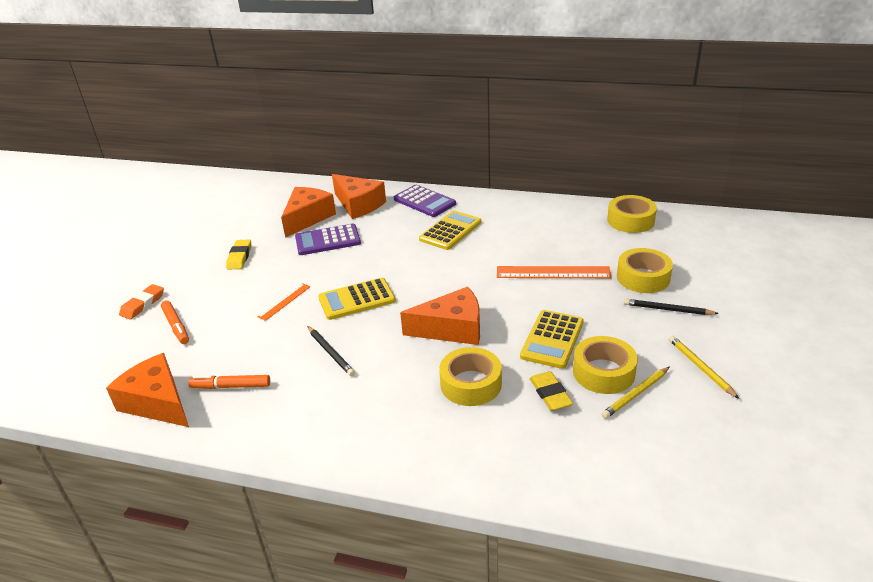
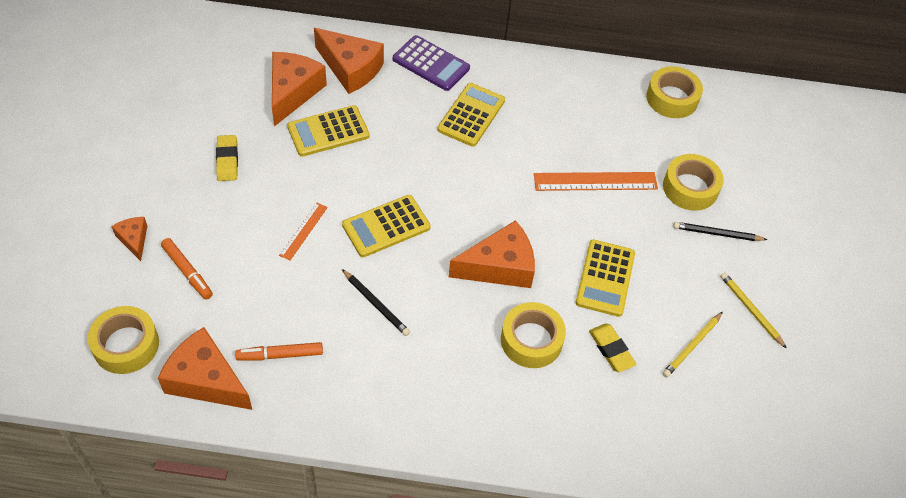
camera: 15 degrees left, 20 degrees up
orange eraser [119,284,164,319] -> orange cheese [111,217,147,261]
purple calculator [295,224,361,255] -> yellow calculator [287,105,370,157]
yellow tape [573,336,638,394] -> yellow tape moved to [88,306,159,374]

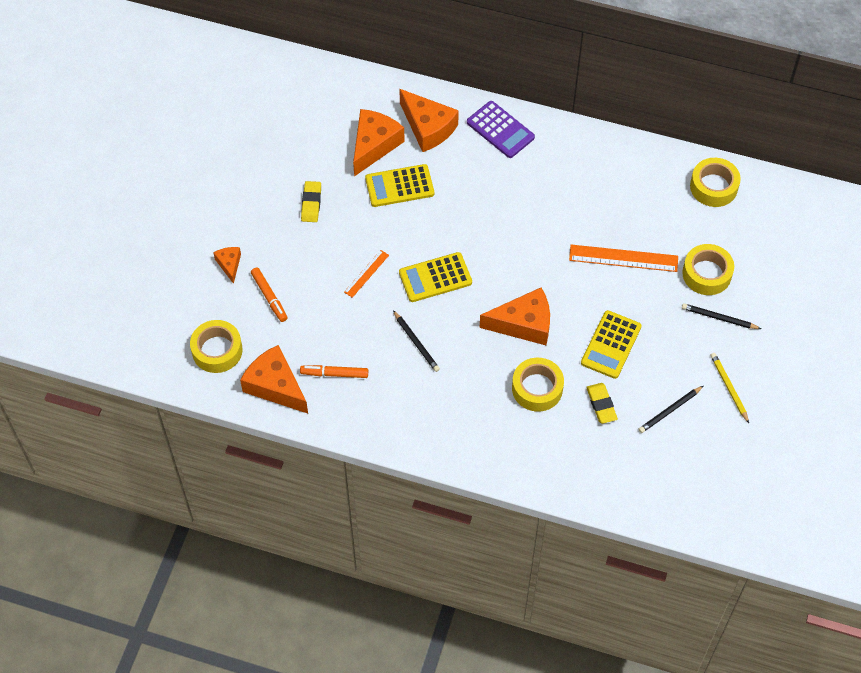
camera: 15 degrees right, 5 degrees up
yellow calculator [437,83,505,147] -> none
yellow pencil [663,312,723,377] -> black pencil [638,386,703,433]

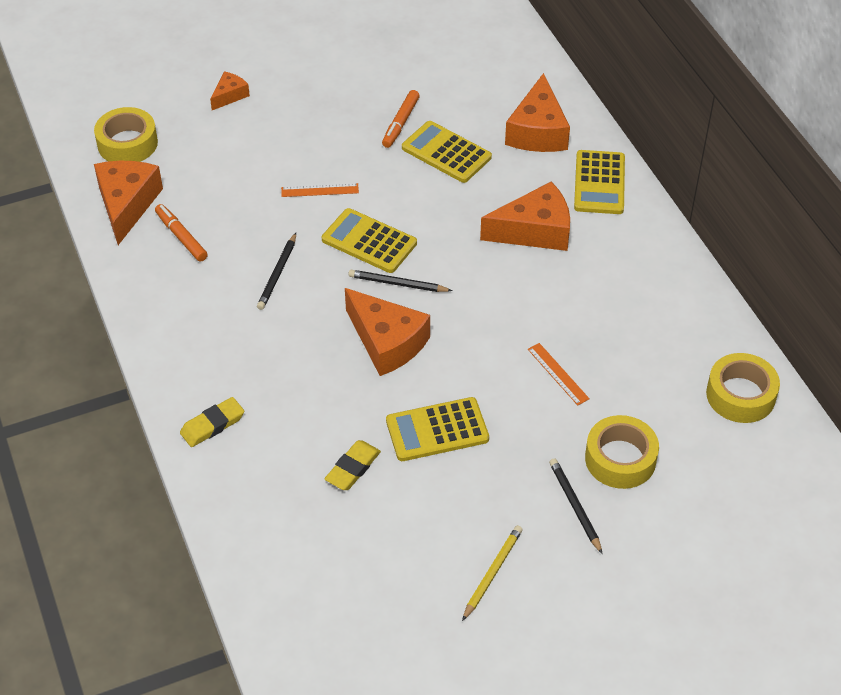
camera: 50 degrees right, 10 degrees down
orange marker [251,267,287,322] -> orange marker moved to [382,90,420,148]
yellow eraser [301,181,321,222] -> yellow eraser moved to [180,397,244,447]
orange cheese [353,109,405,176] -> orange cheese moved to [480,181,570,251]
purple calculator [467,101,535,158] -> yellow calculator [574,150,625,214]
yellow tape [512,358,564,412] -> none
orange ruler [569,245,678,272] -> orange ruler [528,343,590,406], size x0.57
black pencil [638,386,703,433] -> black pencil moved to [348,270,452,292]

